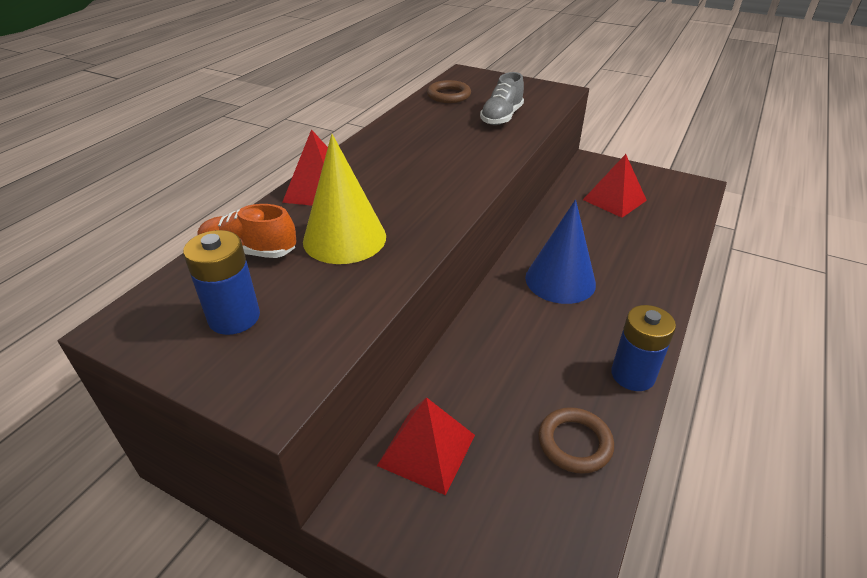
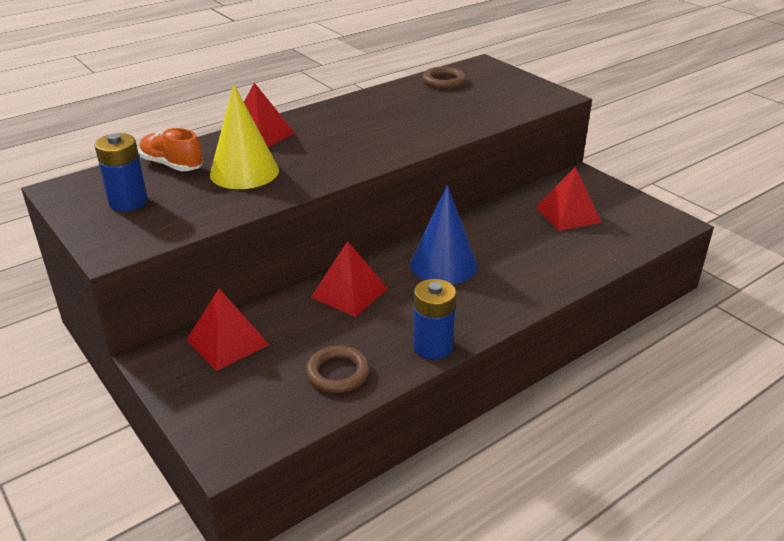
camera: 25 degrees right, 5 degrees down
grey shoe [480,72,524,125] -> none
none -> red pyramid [311,241,388,317]

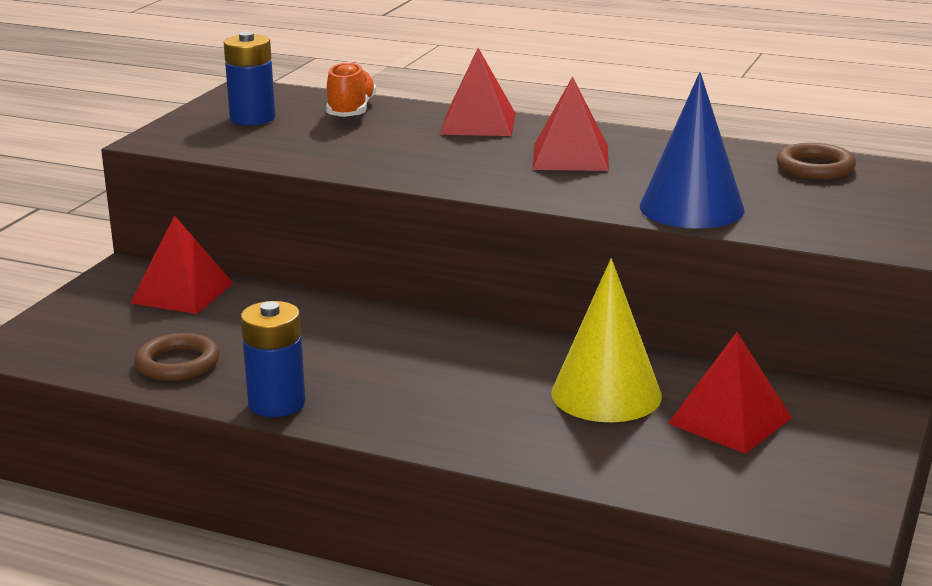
camera: 60 degrees right, 10 degrees down
yellow cone [210,84,279,189] -> yellow cone moved to [551,258,662,422]
red pyramid [311,241,388,317] -> red pyramid moved to [532,76,609,171]
blue cone [410,185,477,284] -> blue cone moved to [640,72,745,229]

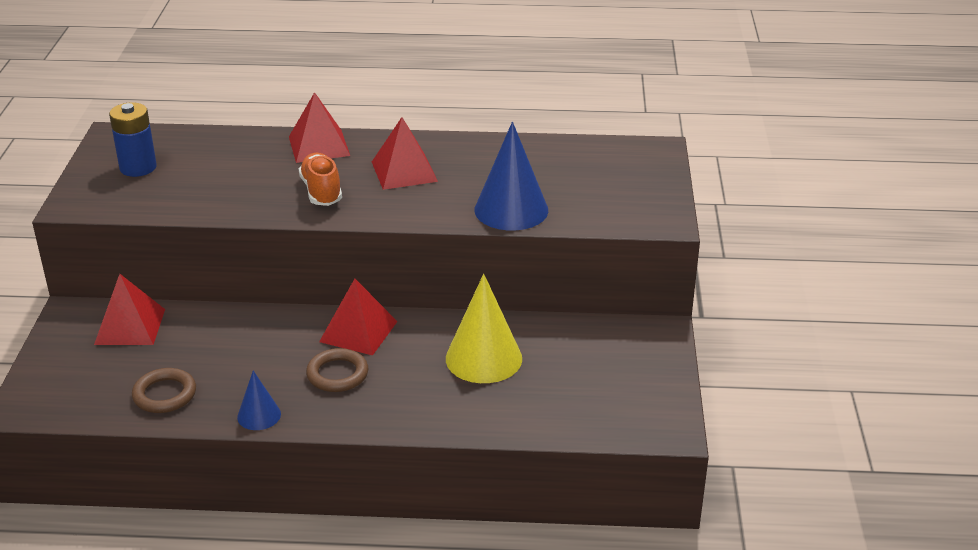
camera: 20 degrees left, 10 degrees up
blue battery [241,301,305,417] -> blue cone [237,371,281,430]
orange shoe [326,62,377,117] -> orange shoe moved to [299,153,342,206]
red pyramid [668,332,792,454] -> red pyramid moved to [319,279,398,355]
brown ring [777,143,856,180] -> brown ring moved to [306,348,368,392]

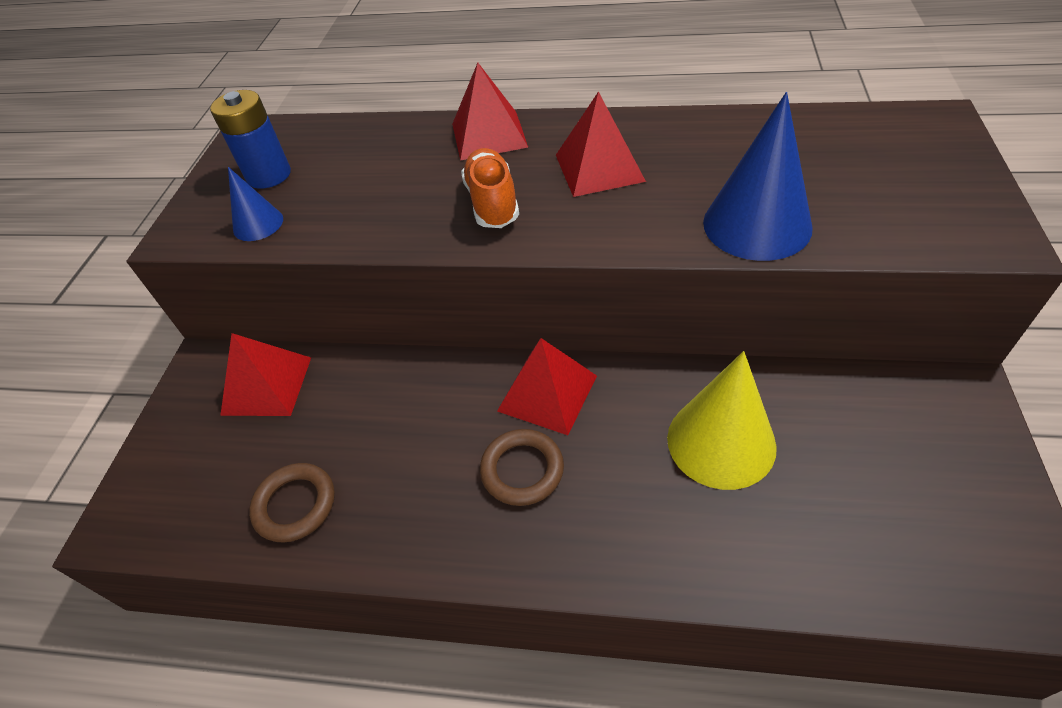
camera: 10 degrees right, 15 degrees up
blue cone [237,371,281,430] -> blue cone moved to [228,167,283,241]

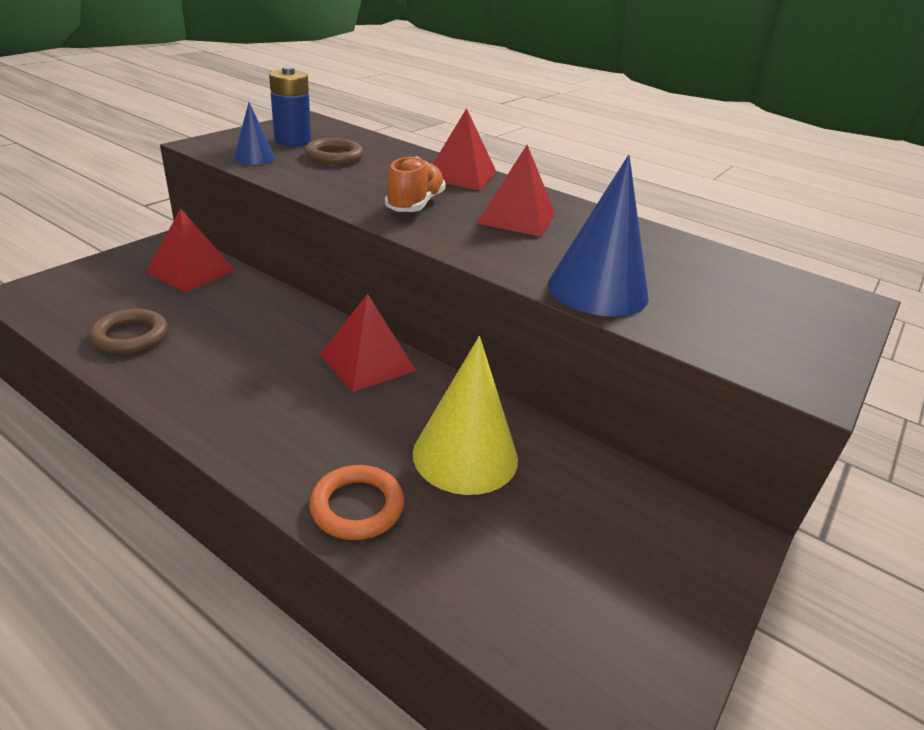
camera: 20 degrees right, 15 degrees down
brown ring [480,429,564,506] -> brown ring moved to [305,138,363,165]
none -> orange ring [309,465,404,540]

